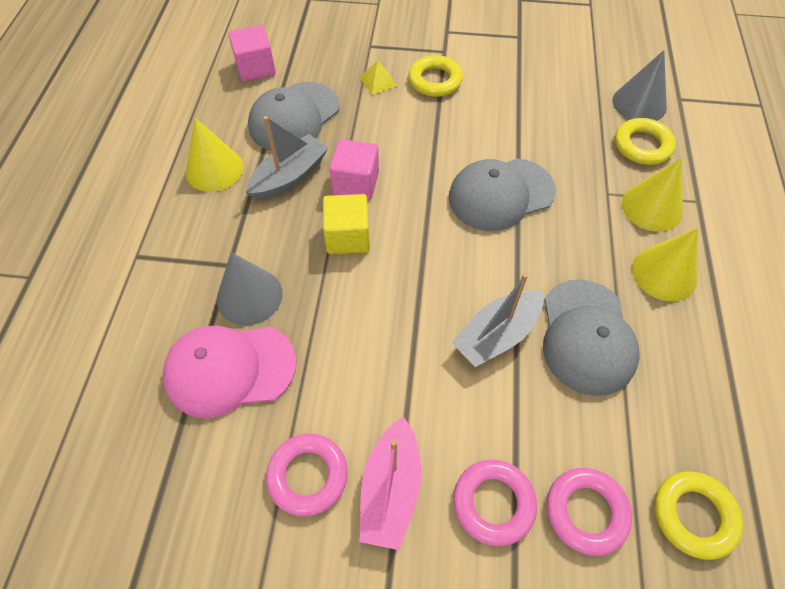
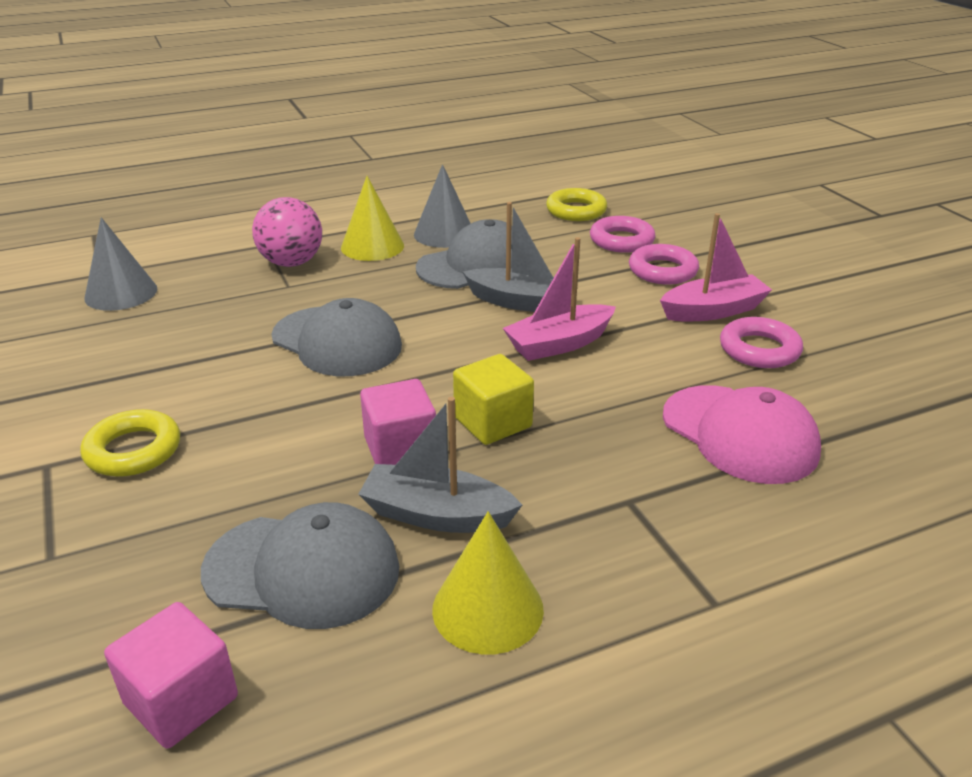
camera: 120 degrees left, 25 degrees down
grey cone [217,253,283,325] -> grey cone moved to [414,164,471,248]
yellow pyramid [359,61,397,95] -> none
yellow ring [615,118,676,165] -> none
yellow cone [622,158,683,232] -> pink ball [252,197,322,267]
none -> pink boat [503,237,616,361]

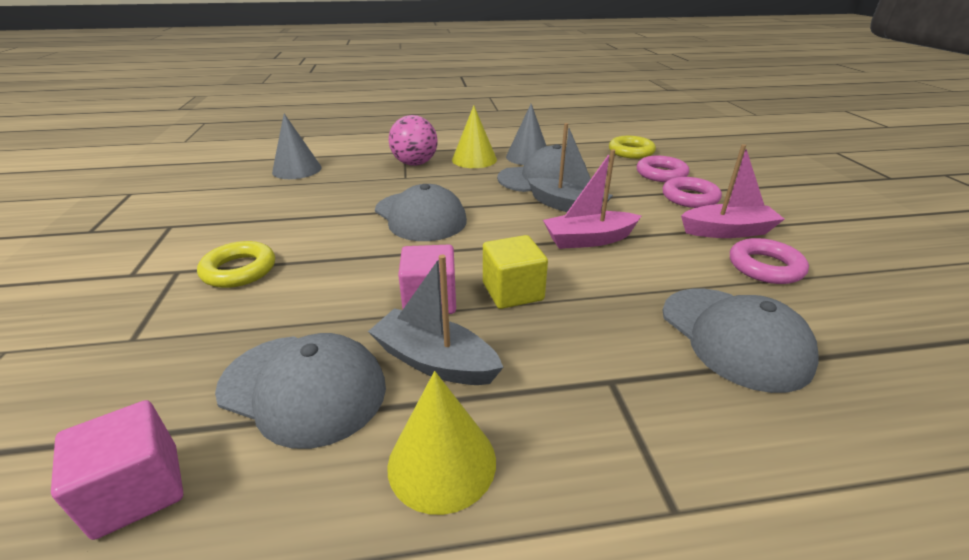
camera: 15 degrees right, 0 degrees up
pink cap [663,385,821,484] -> grey cap [662,289,819,393]

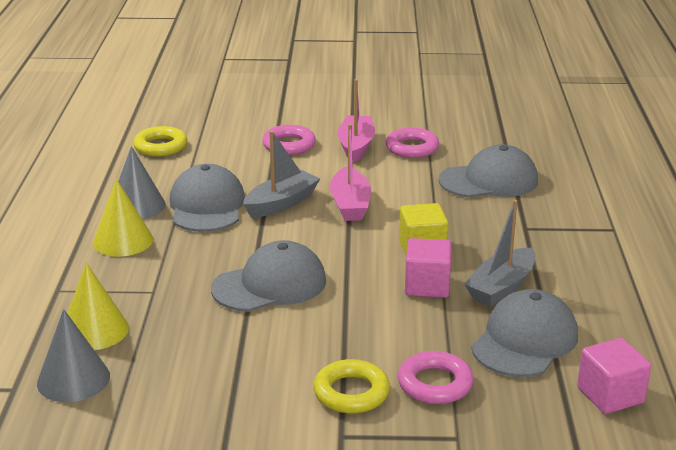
camera: 80 degrees left, 5 degrees down
yellow cone [387,371,496,515] -> yellow cone moved to [67,263,129,350]
pink ball [389,115,438,166] -> none
pink ring [637,156,689,182] -> pink ring moved to [398,351,473,404]

